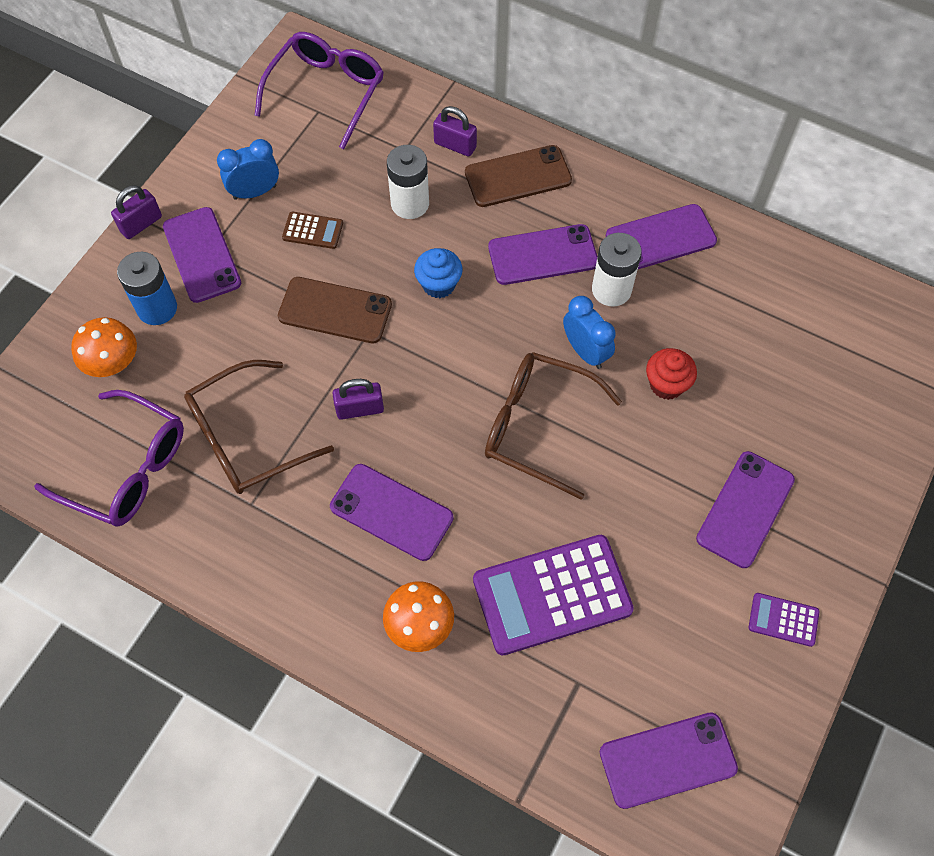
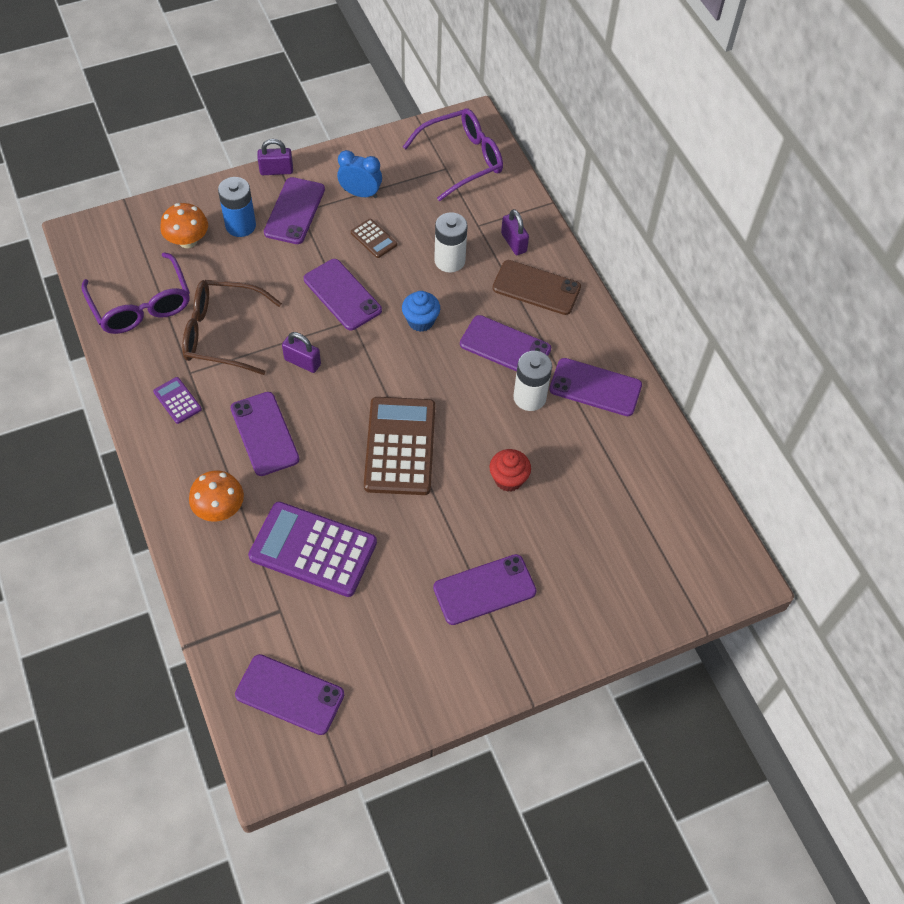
camera: 35 degrees right, 5 degrees down
brown phone [278,277,392,343] -> purple phone [304,259,382,330]
brown glasses [485,352,622,500] -> brown calculator [364,397,435,495]
blue clock [563,296,616,369] -> none
purple calculator [748,593,819,647] -> purple calculator moved to [153,377,202,424]

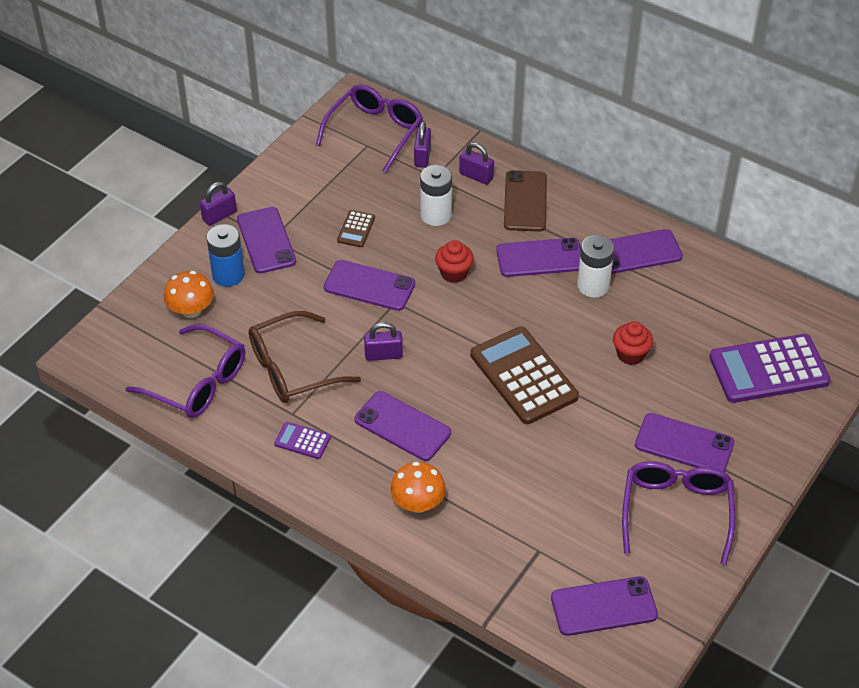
camera: 30 degrees left, 10 degrees down
purple calculator [248,502,377,597] -> purple calculator moved to [709,334,830,403]
blue clock [337,150,382,198] -> none
brown calculator [351,219,397,258] -> brown calculator turned 90 degrees clockwise [337,210,375,247]
blue cupcake [402,291,440,332] -> red cupcake [435,240,474,283]
purple phone [433,554,537,625] -> purple phone turned 75 degrees clockwise [635,413,734,472]
brown phone [492,260,581,315] -> brown phone turned 75 degrees counterclockwise [504,170,547,232]
none -> purple padlock [414,121,431,168]
none -> purple glasses [622,461,735,565]

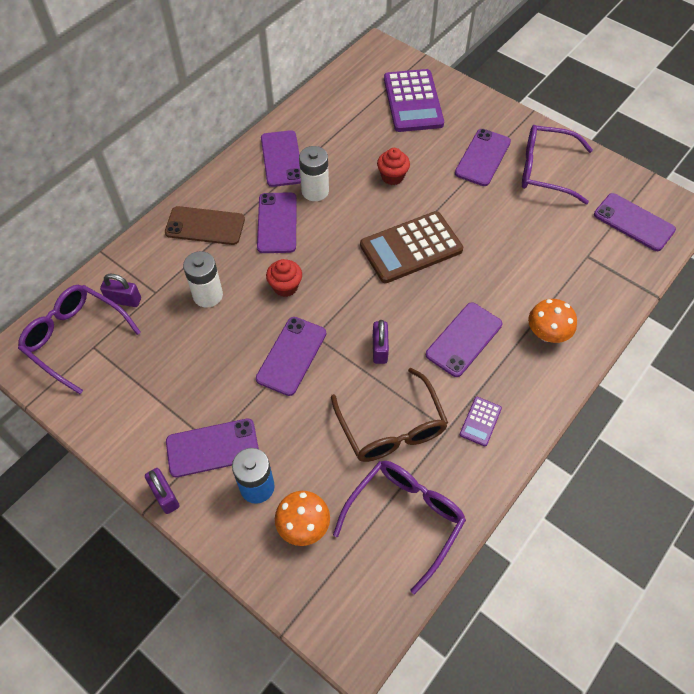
camera: 85 degrees left, 10 degrees up
brown calculator [337,210,375,247] -> none
purple padlock [459,142,494,185] -> none
purple phone [551,576,658,636] -> purple phone turned 45 degrees counterclockwise [594,193,676,251]

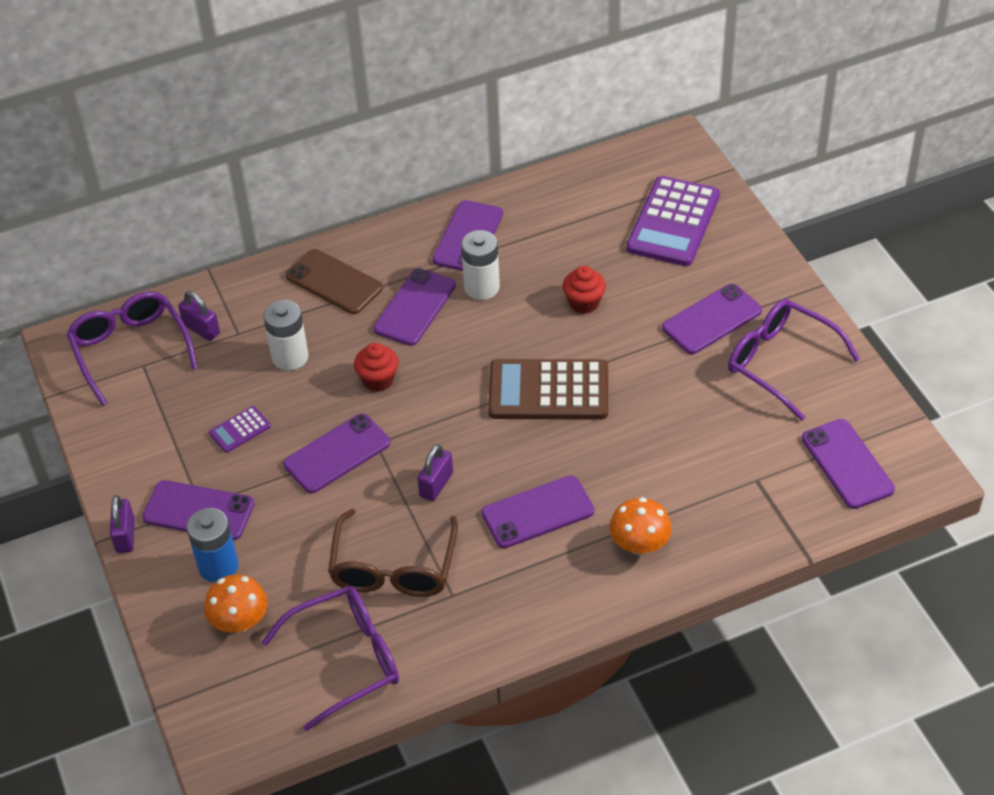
camera: 30 degrees right, 10 degrees down
purple calculator [460,397,502,446] -> purple calculator moved to [209,406,271,453]

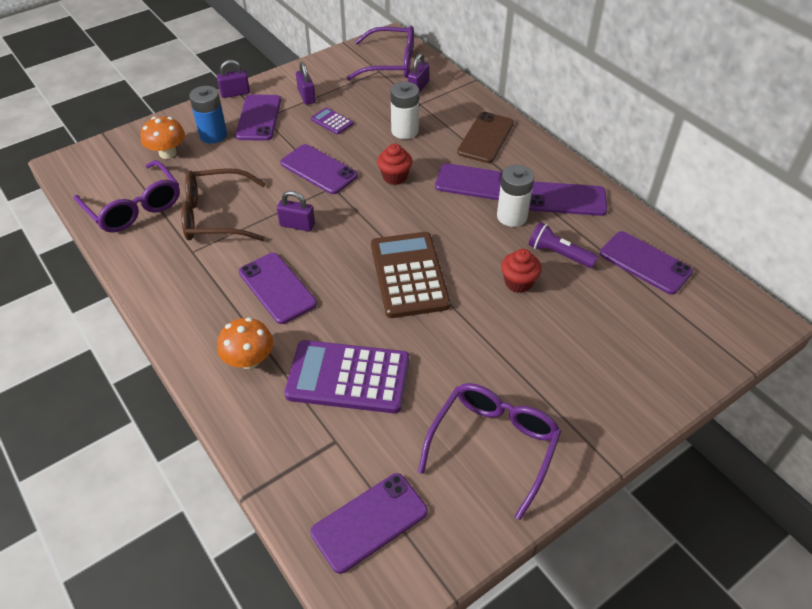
camera: 75 degrees right, 0 degrees up
purple glasses [66,291,198,406] -> purple glasses turned 45 degrees clockwise [346,26,414,80]
purple calculator [626,176,720,266] -> purple calculator moved to [285,340,409,413]
purple phone [662,284,762,354] -> purple phone moved to [600,231,693,295]
none -> purple padlock [296,62,316,105]
none -> purple flashlight [528,222,598,268]

